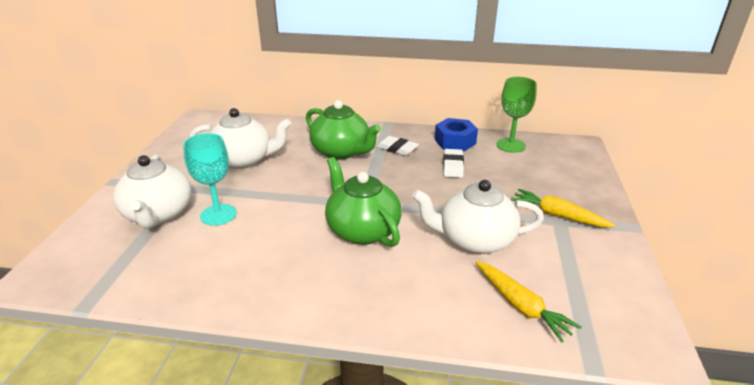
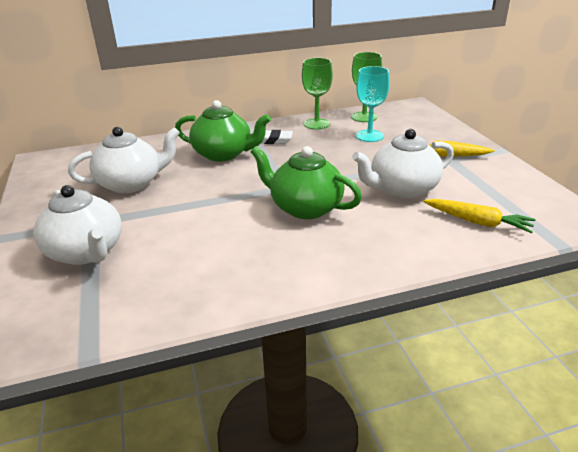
camera: 25 degrees left, 0 degrees up
turquoise goblet [183,133,236,226] -> turquoise goblet moved to [356,66,390,142]
blue nut [435,118,478,151] -> green goblet [302,58,333,130]
white eraser [443,149,464,178] -> none

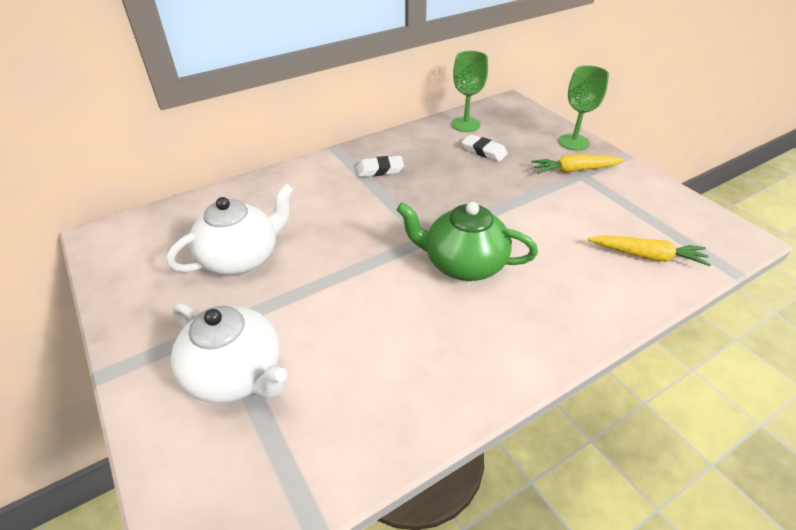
camera: 15 degrees left, 10 degrees up
green teapot [175,100,271,162] -> none
green goblet [302,58,333,130] -> green goblet moved to [558,65,609,151]
white teapot [352,129,454,199] -> none
turquoise goblet [356,66,390,142] -> white eraser [462,134,508,162]

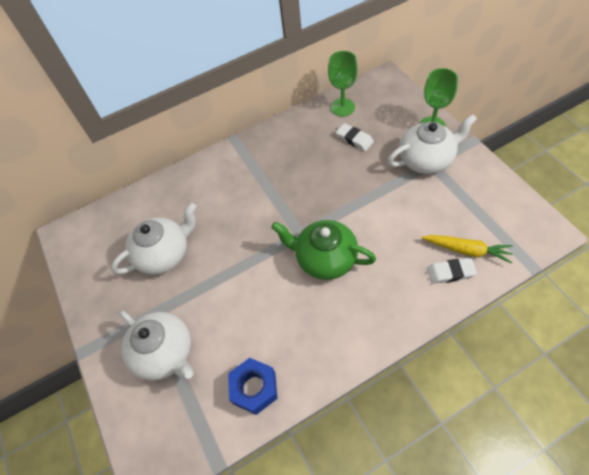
camera: 10 degrees right, 15 degrees up
white eraser [357,156,404,177] -> white eraser moved to [427,258,477,284]
yellow carrot [531,154,625,174] -> white teapot [388,114,477,174]
none -> blue nut [228,358,278,415]

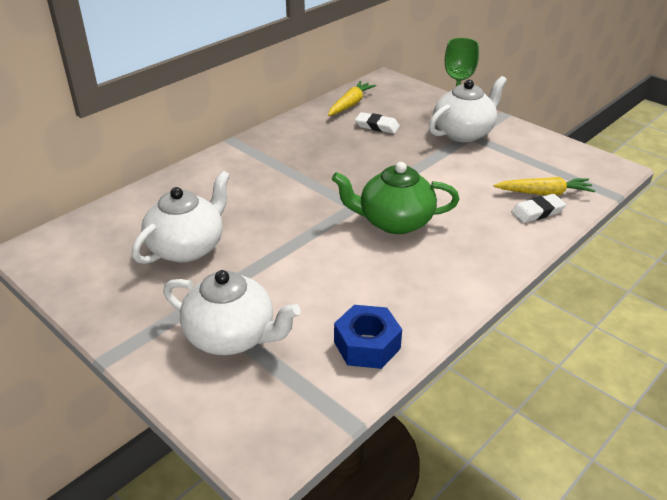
camera: 25 degrees left, 20 degrees down
green goblet [328,51,358,117] -> yellow carrot [328,81,376,116]

